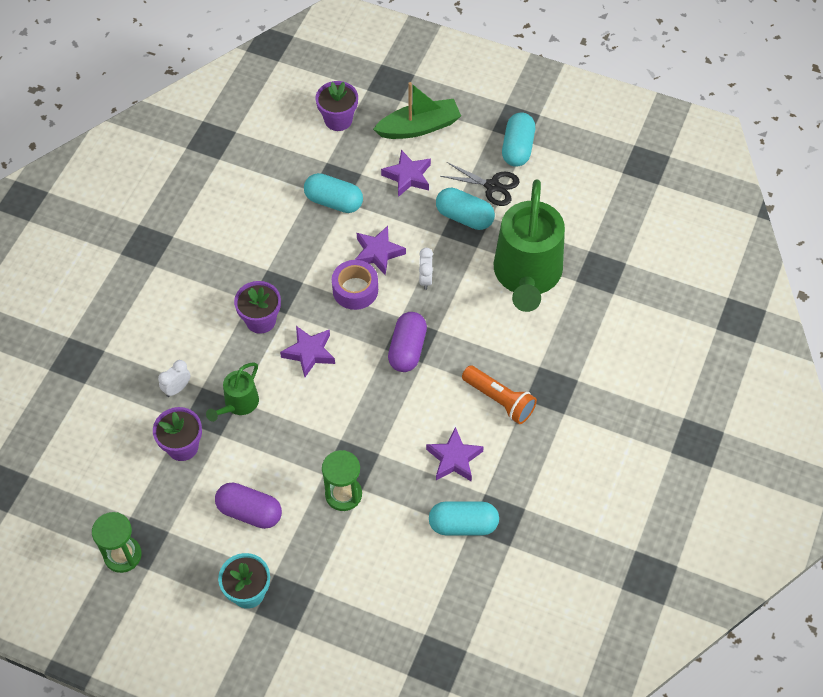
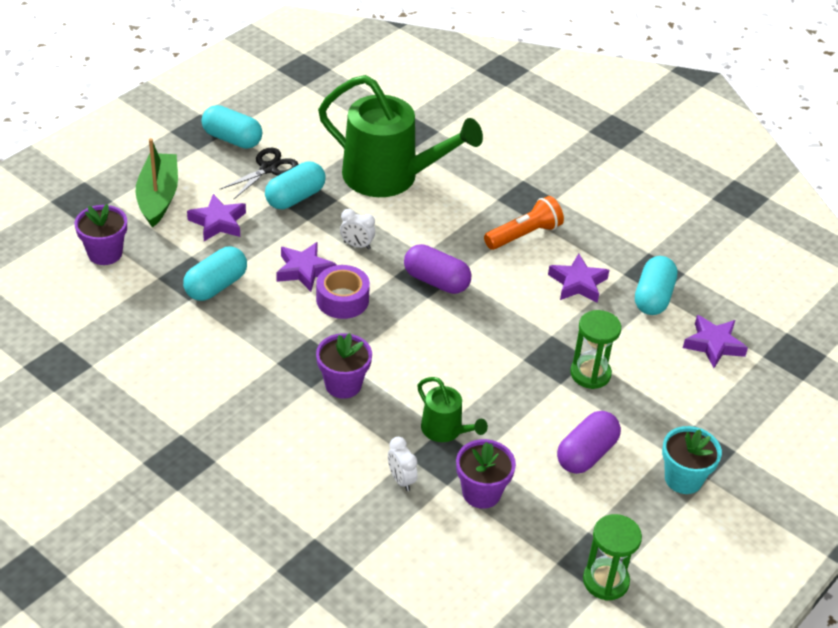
camera: 75 degrees left, 15 degrees down
purple star [280,326,335,377] -> purple star moved to [683,315,748,368]

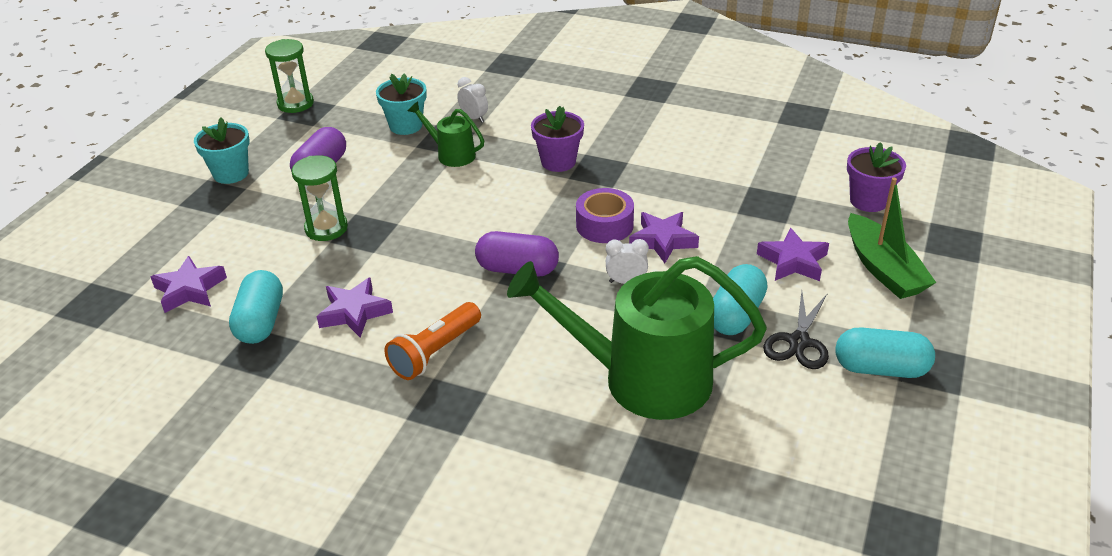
camera: 165 degrees right, 5 degrees down
turquoise capsule [183,247,247,301] -> none
purple flower pot [456,439,516,509] -> turquoise flower pot [376,73,427,135]

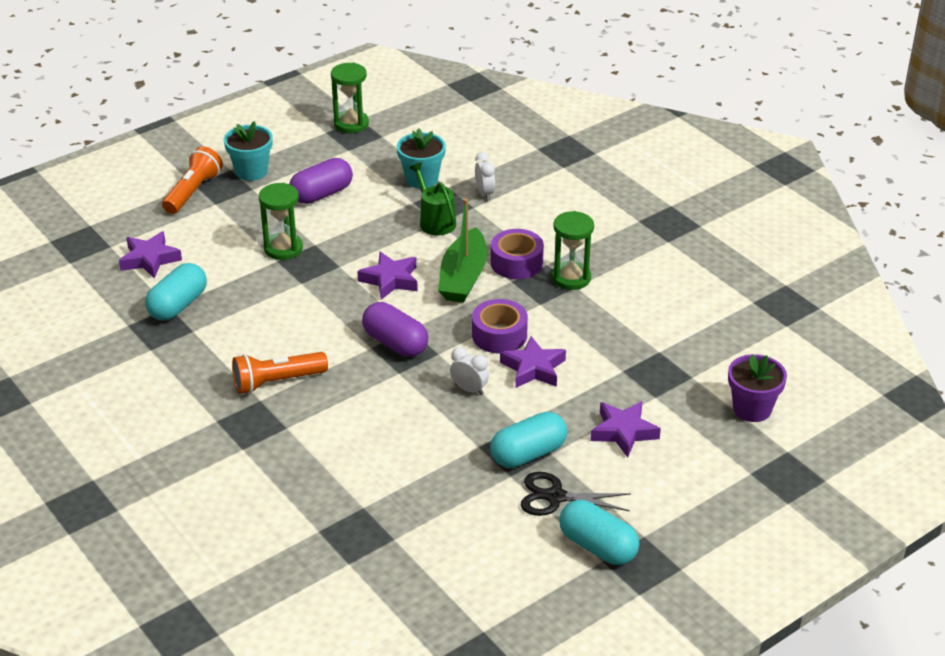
camera: 30 degrees right, 0 degrees up
purple star [317,278,393,337] -> purple star moved to [357,252,418,300]
green watering can [507,256,767,420] -> none
purple flower pot [531,106,584,172] -> purple tape [491,229,544,279]
black scissors [763,291,829,369] -> black scissors turned 45 degrees clockwise [521,472,631,516]
green boat [848,177,936,299] -> green boat moved to [438,199,487,303]
none -> orange flashlight [162,146,223,214]
none -> green hourglass [551,211,594,290]

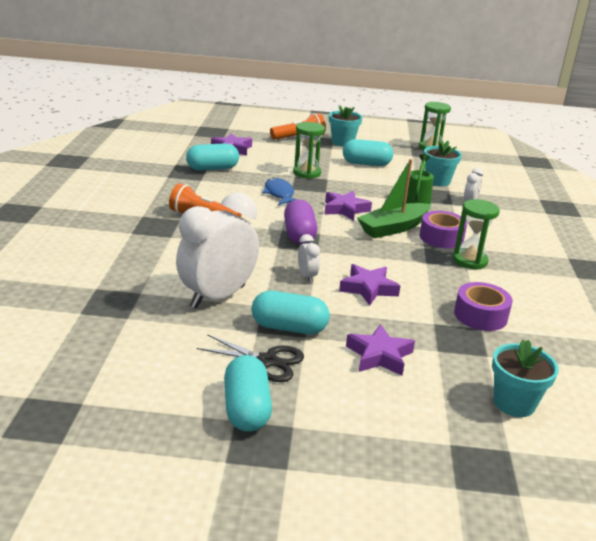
camera: 40 degrees right, 10 degrees down
purple capsule [289,158,353,204] -> turquoise capsule [343,139,393,166]
purple tape [472,299,528,353] -> purple tape moved to [454,282,513,331]
black scissors [521,472,631,516] -> black scissors turned 150 degrees clockwise [197,334,304,382]
purple flower pot [728,354,787,422] -> turquoise flower pot [492,340,559,417]
none -> white clock [176,192,259,309]
none -> blue fish [262,178,297,205]

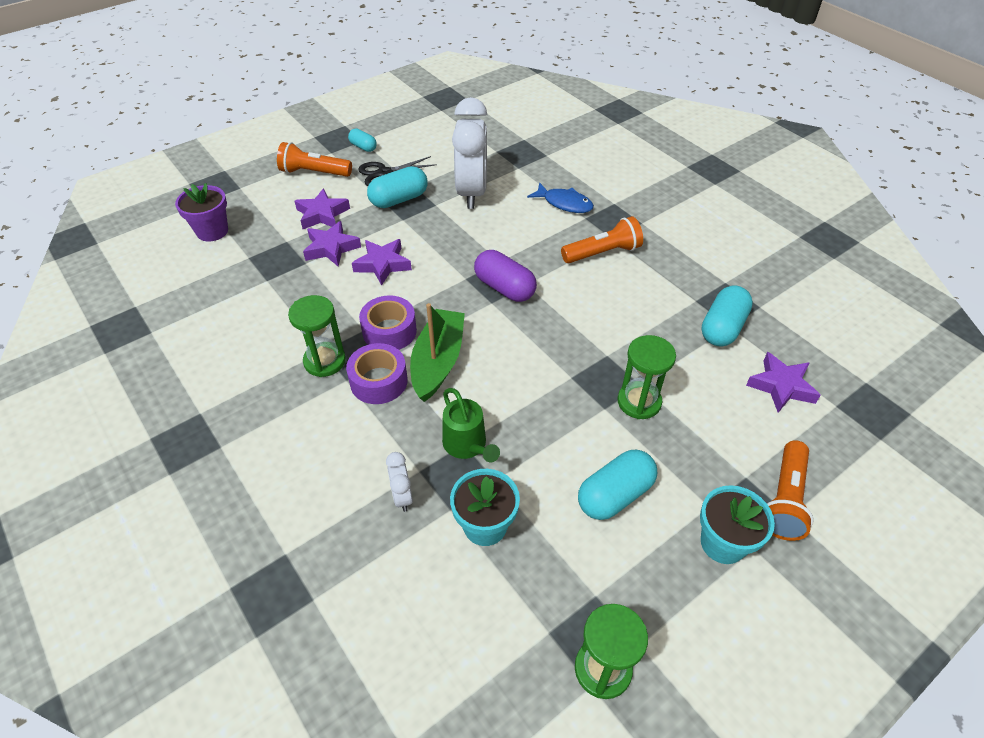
camera: 140 degrees right, 20 degrees up
turquoise capsule [224,355,272,432] -> turquoise capsule [348,128,377,152], size x0.58
blue fish [262,178,297,205] -> blue fish moved to [527,182,594,213]
white clock [298,234,320,283] -> none
purple star [325,191,372,221] -> purple star moved to [303,221,361,267]
purple tape [454,282,513,331] -> purple tape moved to [359,296,417,350]
turquoise flower pot [492,340,559,417] -> purple flower pot [175,183,228,242]
none -> orange flashlight [277,142,352,177]

